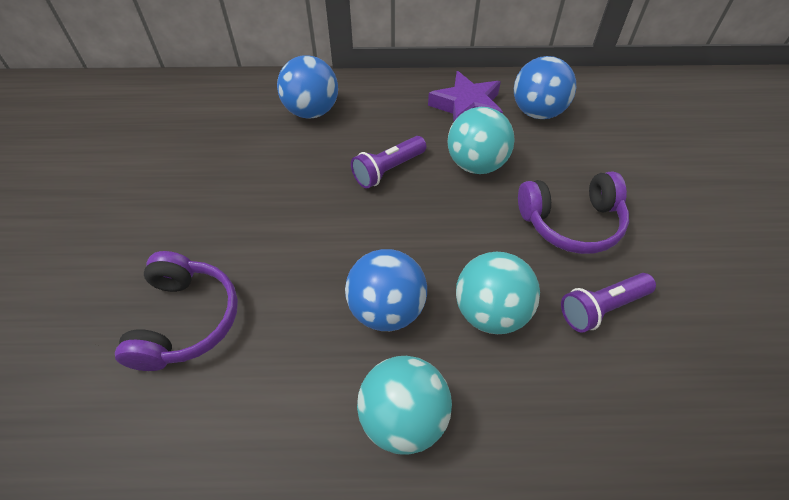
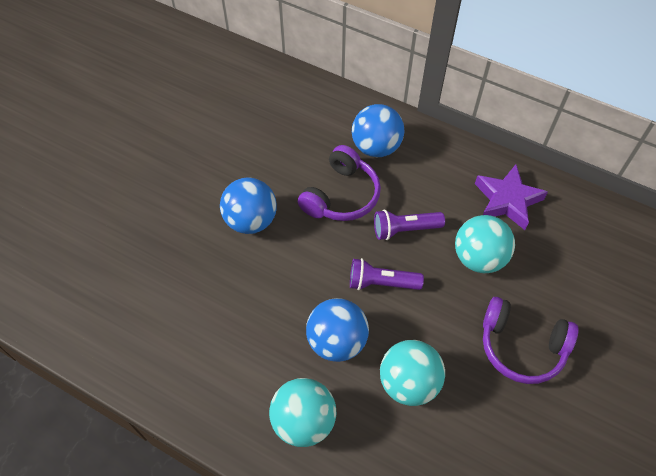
camera: 30 degrees right, 5 degrees up
purple headphones [115,251,238,371] -> purple headphones moved to [298,145,381,221]
blue ball [514,56,576,119] -> blue ball moved to [220,178,277,234]
purple flashlight [561,273,656,333] -> purple flashlight moved to [350,258,424,290]

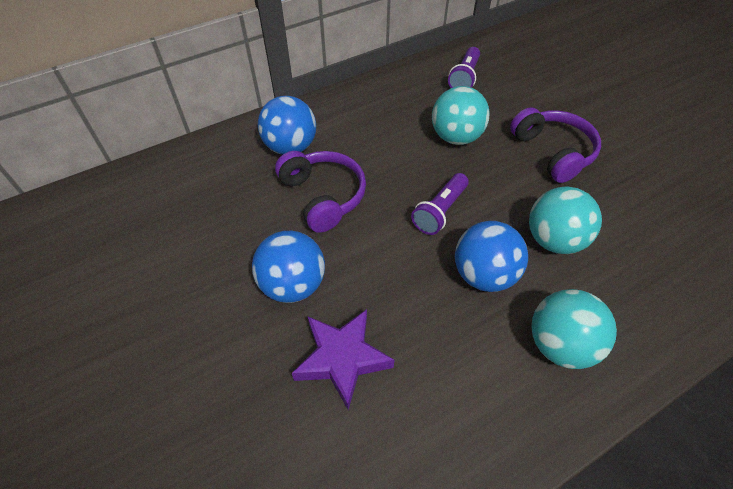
camera: 60 degrees left, 5 degrees down
purple flashlight [374,210,445,240] -> purple flashlight moved to [448,47,480,88]
purple star [475,165,548,230] -> purple star moved to [292,309,394,410]
purple headphones [483,297,579,384] -> purple headphones turned 75 degrees counterclockwise [510,107,601,183]

